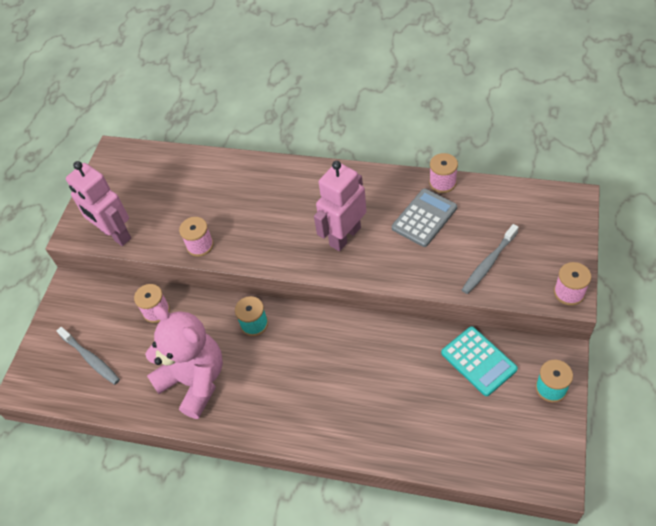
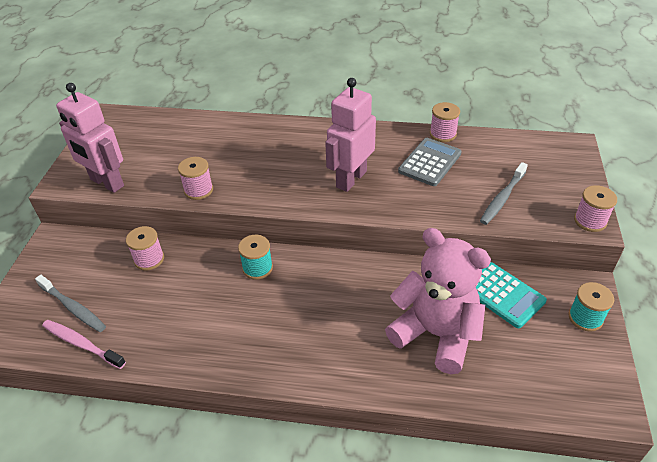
camera: 10 degrees left, 10 degrees down
pink teddy bear [145,306,223,419] -> pink teddy bear moved to [385,228,491,374]
none -> pink toothbrush [42,320,126,369]

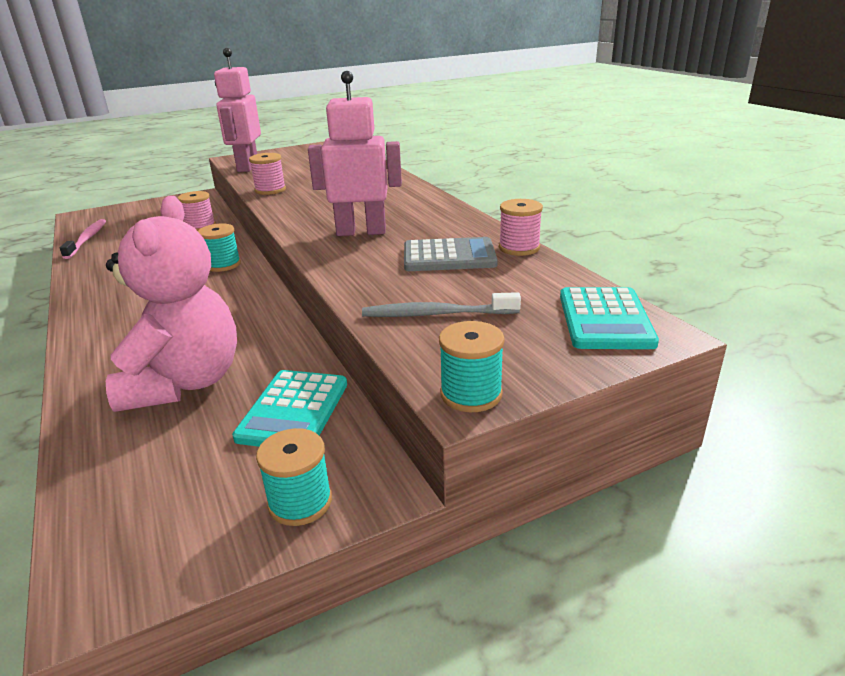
camera: 55 degrees right, 15 degrees down
grey toothbrush [35,275,106,332] -> none
pink spool [574,185,617,232] -> turquoise spool [439,321,505,412]
none -> turquoise calculator [560,287,659,349]

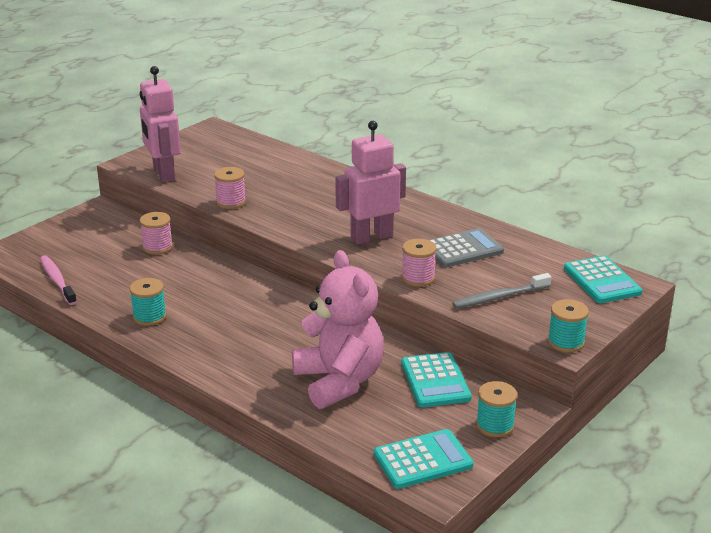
camera: 25 degrees left, 0 degrees up
turquoise spool [198,223,241,272] -> turquoise spool moved to [129,278,167,326]
pink spool [499,199,543,256] -> pink spool moved to [402,239,436,287]
none -> turquoise calculator [374,429,474,489]

